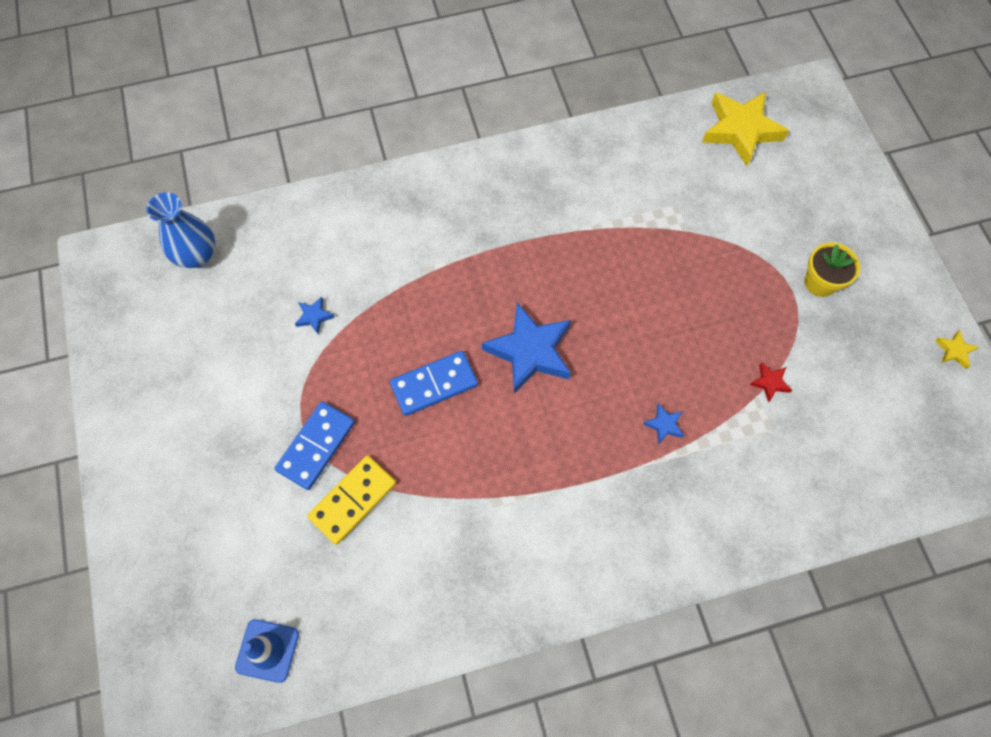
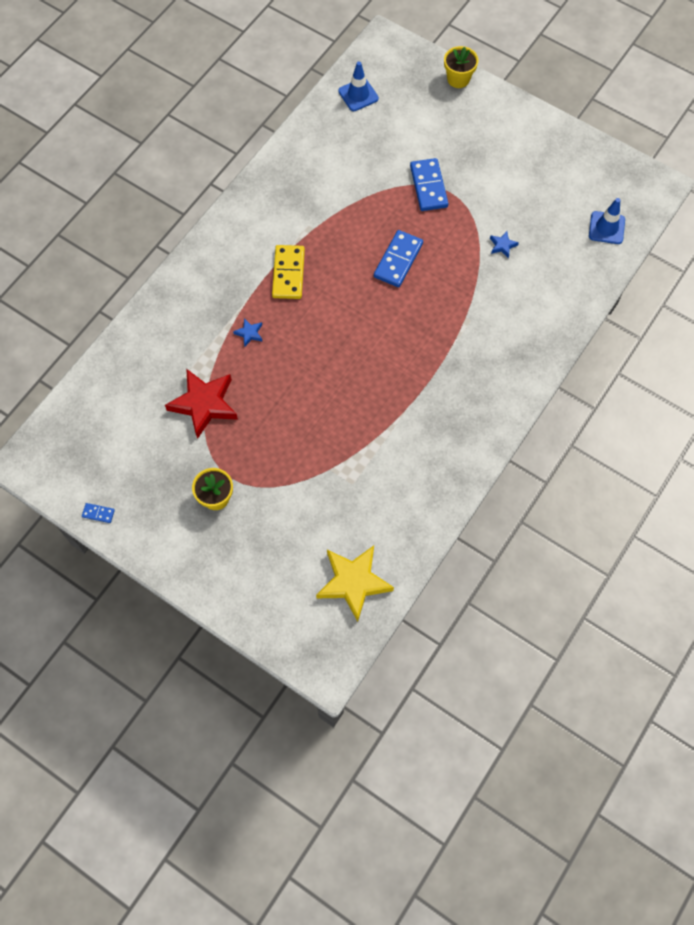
camera: 140 degrees right, 0 degrees up
blue vase [146,192,215,268] -> blue traffic cone [589,198,625,244]
yellow domino [307,456,396,545] -> yellow domino moved to [272,245,305,299]
blue star [482,303,571,394] -> none
red star [750,362,792,402] -> red star [165,369,238,439], size x2.32
yellow star [935,330,979,369] -> blue domino [82,503,115,523]
none -> yellow flower pot [444,46,478,88]

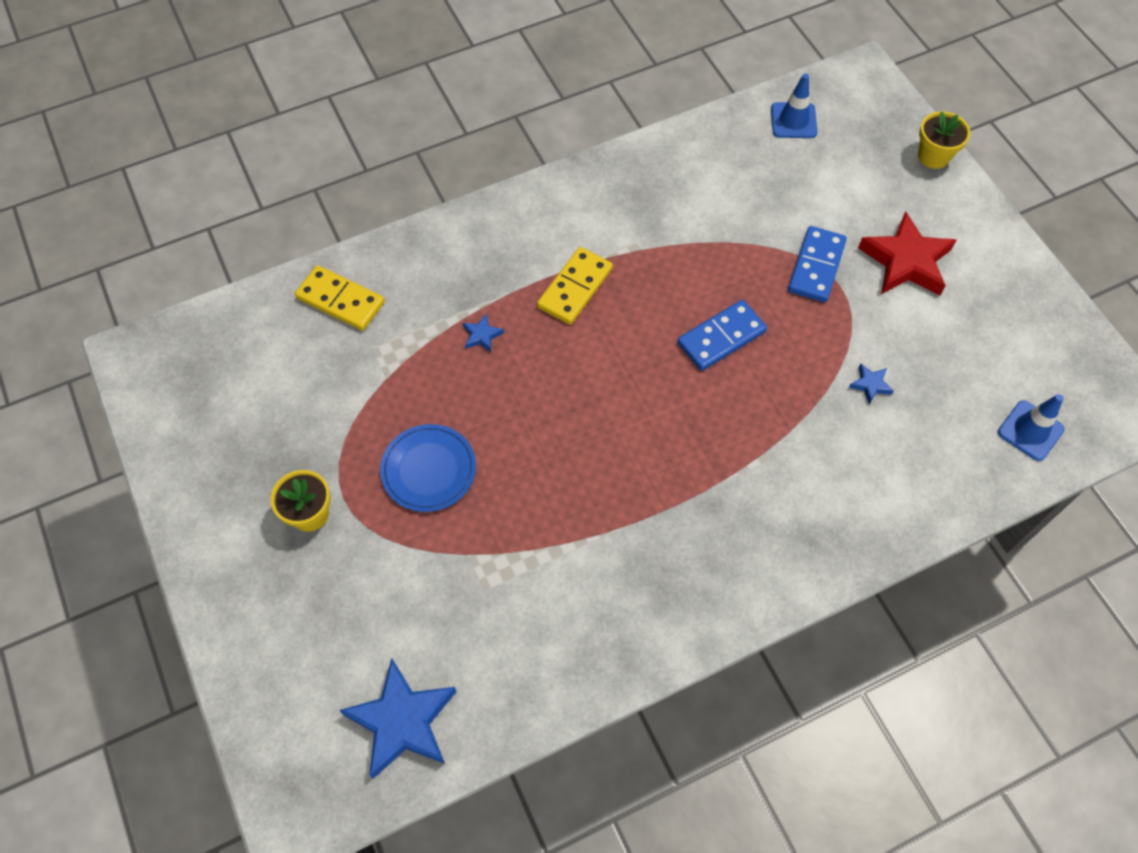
camera: 30 degrees right, 5 degrees down
blue domino [82,503,115,523] -> none
red star [165,369,238,439] -> red star moved to [858,211,956,296]
yellow star [316,546,394,622] -> blue star [339,658,457,779]
none -> yellow domino [295,265,385,331]
none -> blue plate [380,424,476,512]

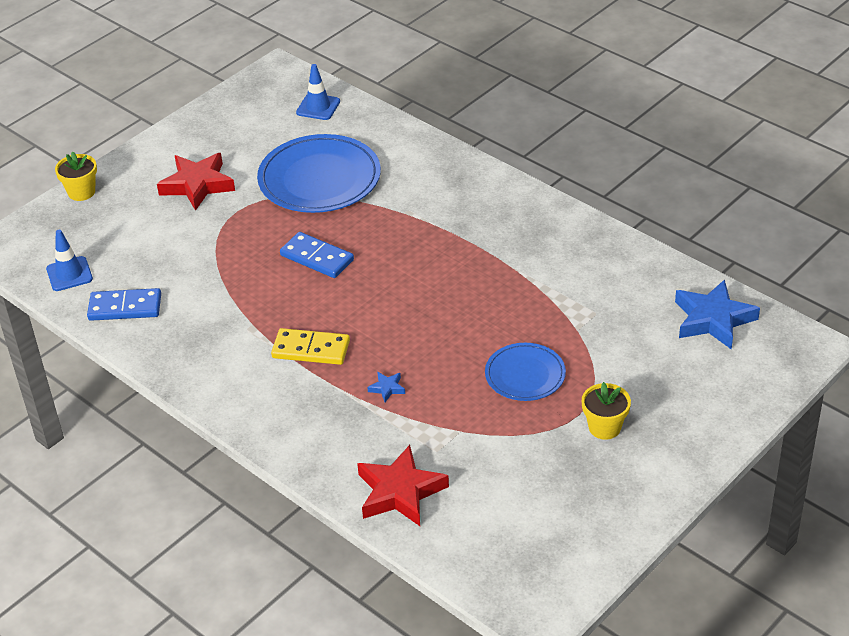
camera: 110 degrees left, 20 degrees down
yellow domino [295,265,385,331] -> red star [357,445,449,526]
blue domino [788,226,847,302] -> blue domino moved to [87,288,161,321]
blue star [849,364,894,404] -> blue plate [257,134,381,213]

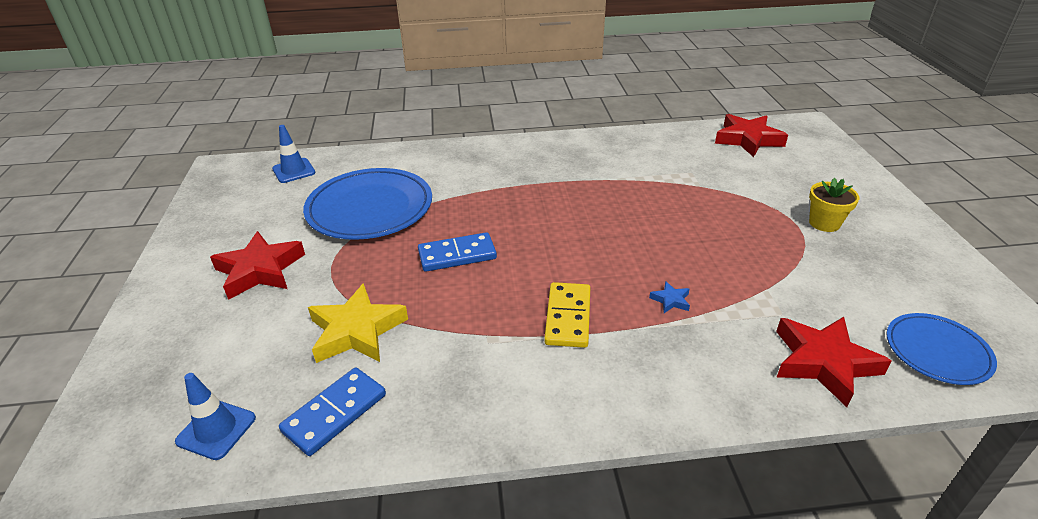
camera: 50 degrees left, 5 degrees down
yellow flower pot [55,151,97,201] -> none
yellow domino [271,328,350,365] -> yellow domino turned 45 degrees counterclockwise [544,282,590,348]
blue plate [485,343,566,401] -> blue plate moved to [886,313,997,385]
blue star [675,279,760,350] -> red star [715,114,788,157]
none -> yellow star [308,283,408,363]

